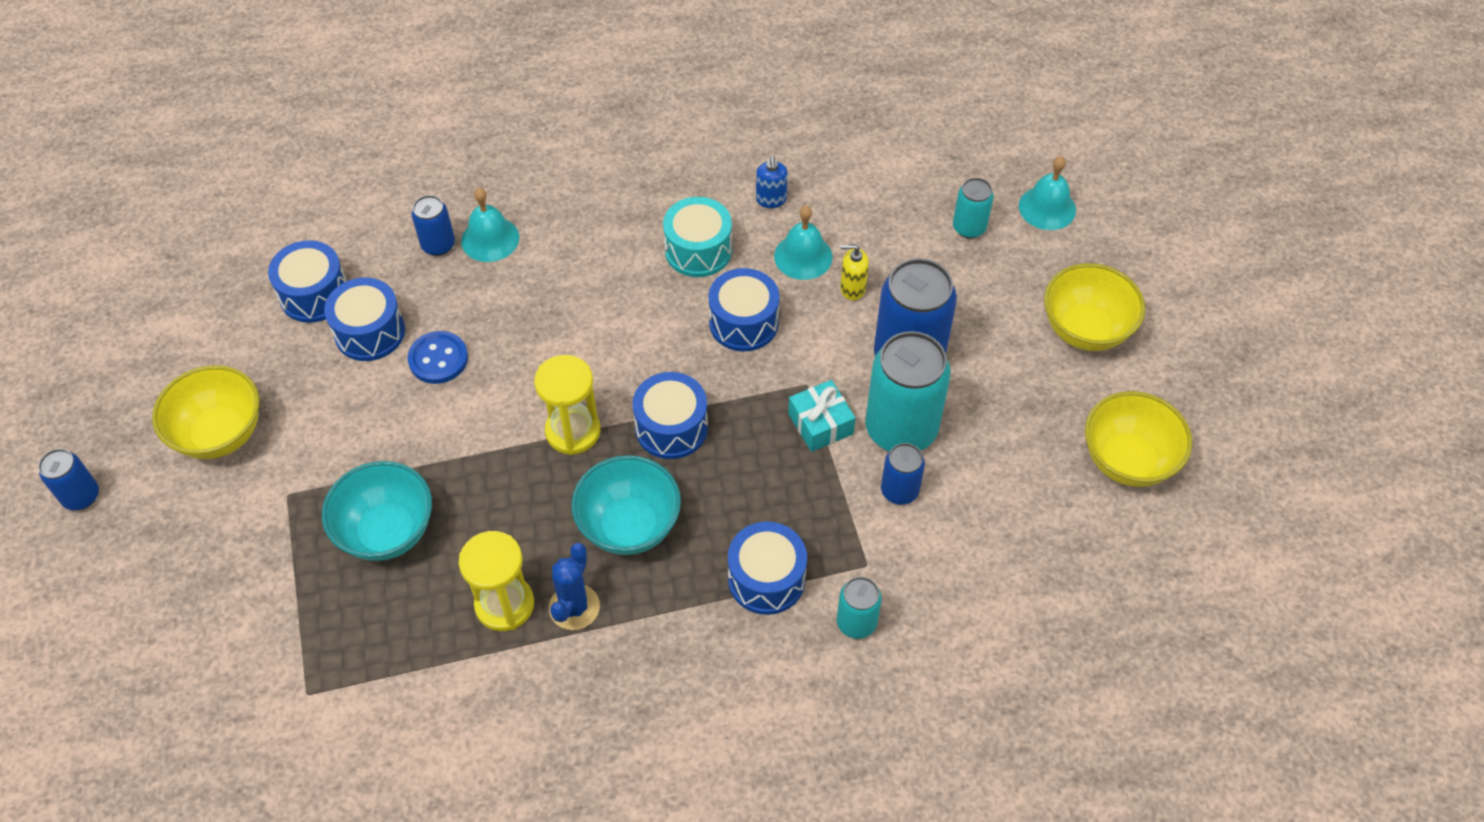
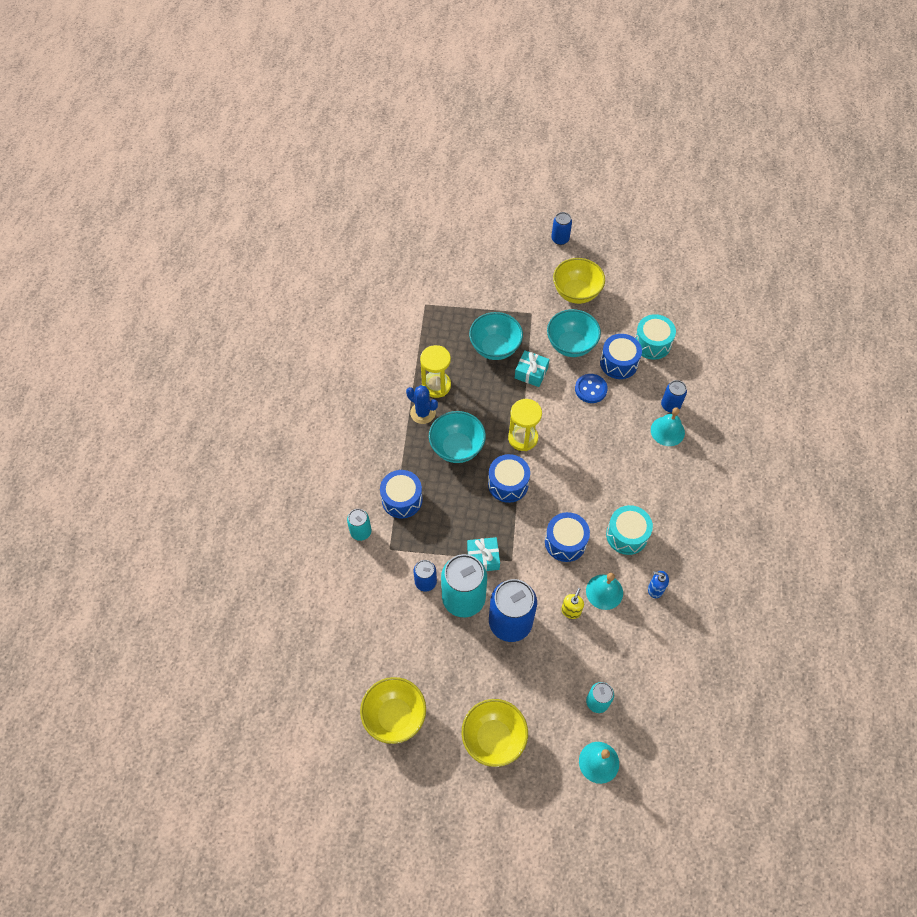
camera: 110 degrees right, 5 degrees up
blue drum [268,240,347,323] -> turquoise drum [635,314,676,360]
none -> turquoise gift [515,351,549,387]
none -> turquoise bowl [547,309,601,357]

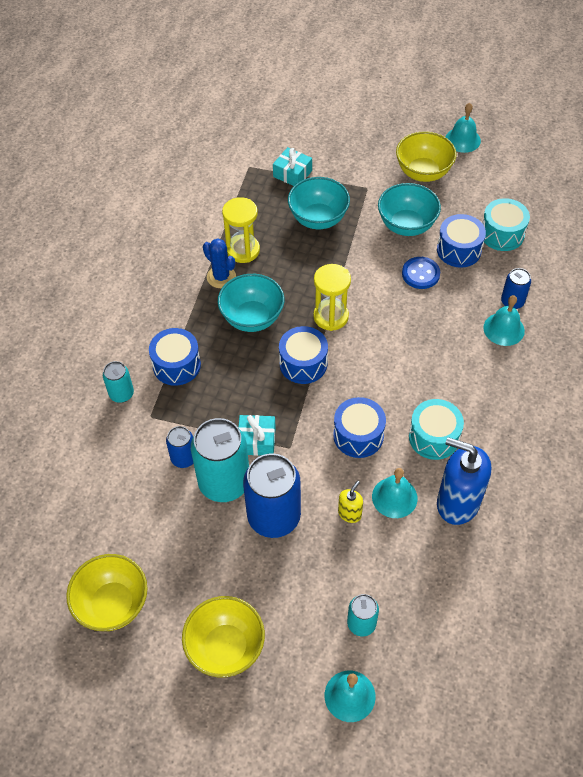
camera: 10 degrees right, 5 degrees down
turquoise gift [515,351,549,387] -> turquoise gift moved to [273,147,312,186]
blue can [551,212,572,245] -> none
blue soap dispenser [648,571,669,598] -> blue soap dispenser [437,437,491,525], size x2.15
none -> turquoise bell [446,103,481,153]

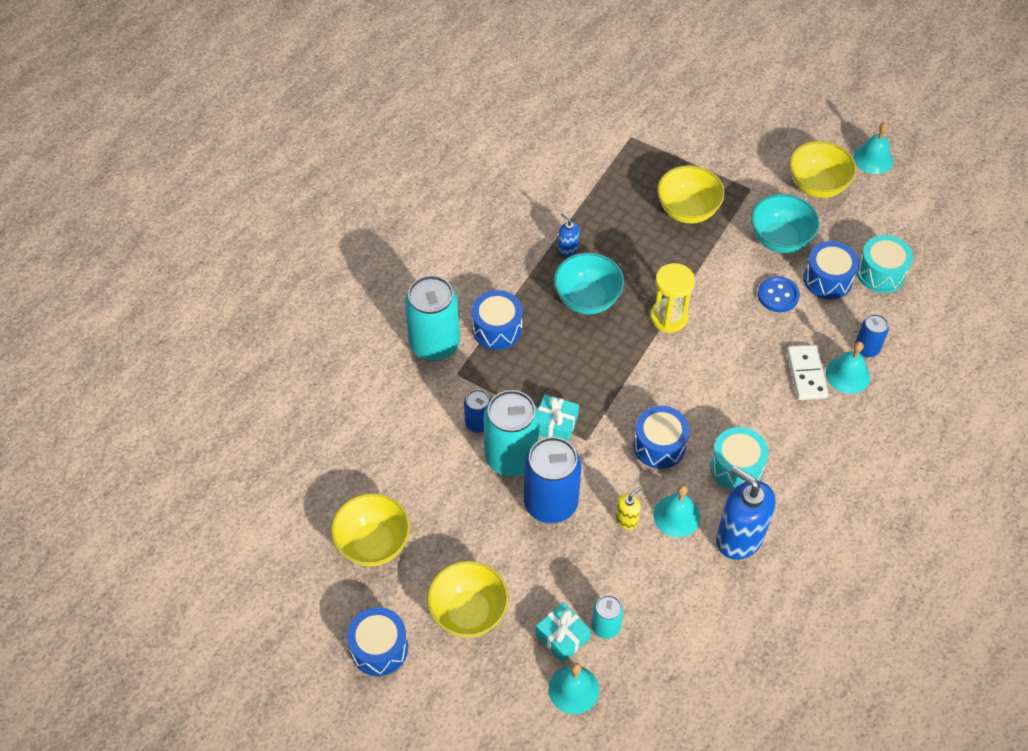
camera: 15 degrees right, 0 degrees up
turquoise can [103,361,134,403] -> turquoise can [405,275,460,361], size x1.95
blue cactus [203,238,236,288] -> blue soap dispenser [558,213,580,257]
yellow hourglass [222,197,260,263] -> none
turquoise gift [273,147,312,186] -> turquoise gift moved to [535,602,591,663]
blue drum [279,326,328,384] -> blue drum moved to [347,607,408,676]
turquoise bowl [288,177,350,229] -> yellow bowl [657,165,725,223]
none -> white domino [787,345,829,400]

